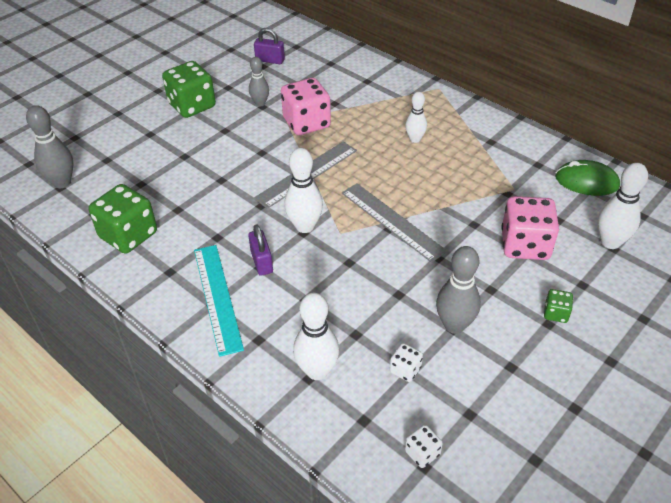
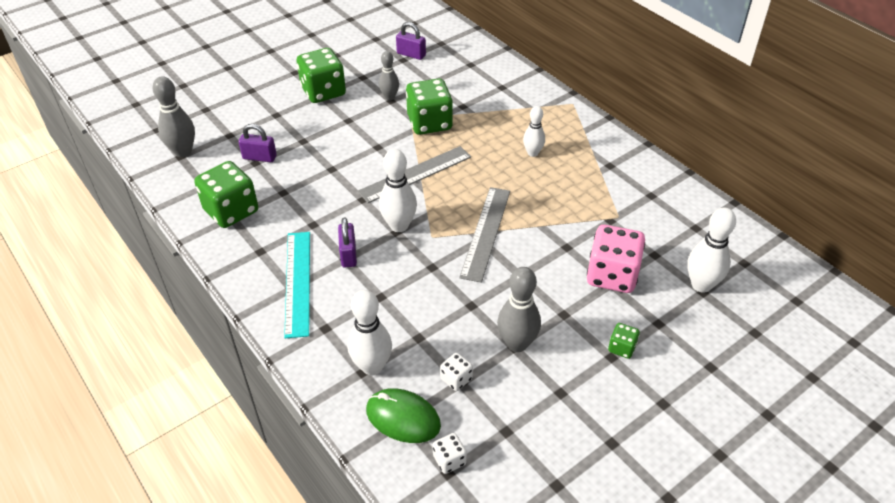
camera: 10 degrees right, 0 degrees up
pink dice [281,78,331,135] -> green dice [406,78,453,135]
grey ruler [342,183,448,263] -> grey ruler turned 45 degrees clockwise [459,187,510,283]
green mouse [555,160,620,196] -> green mouse moved to [366,388,441,443]
none -> purple padlock [239,124,277,162]

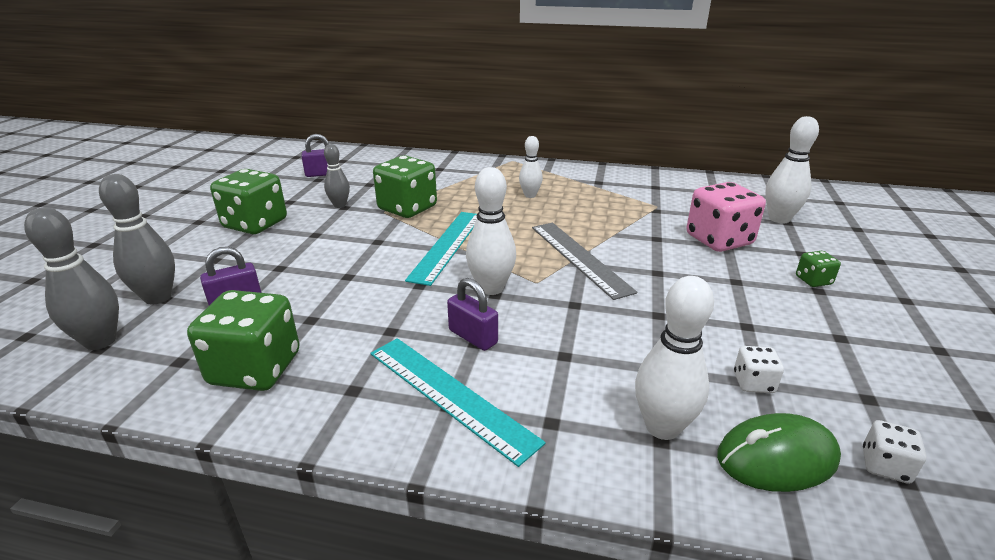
camera: 40 degrees left, 15 degrees down
grey ruler [358,146,471,203] -> turquoise ruler [405,212,477,286]
grey bowling pin [497,267,541,352] -> grey bowling pin moved to [99,174,175,305]

